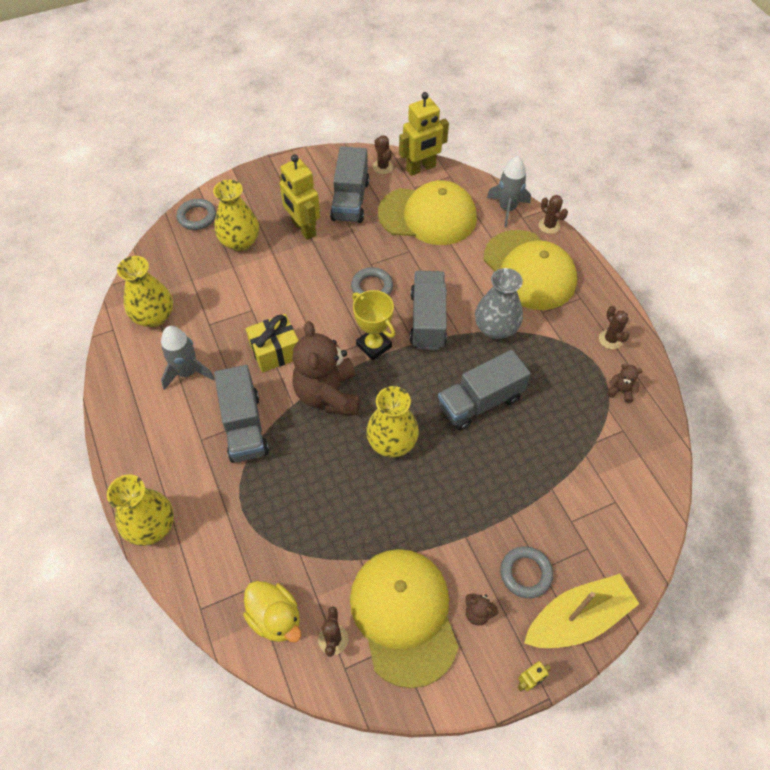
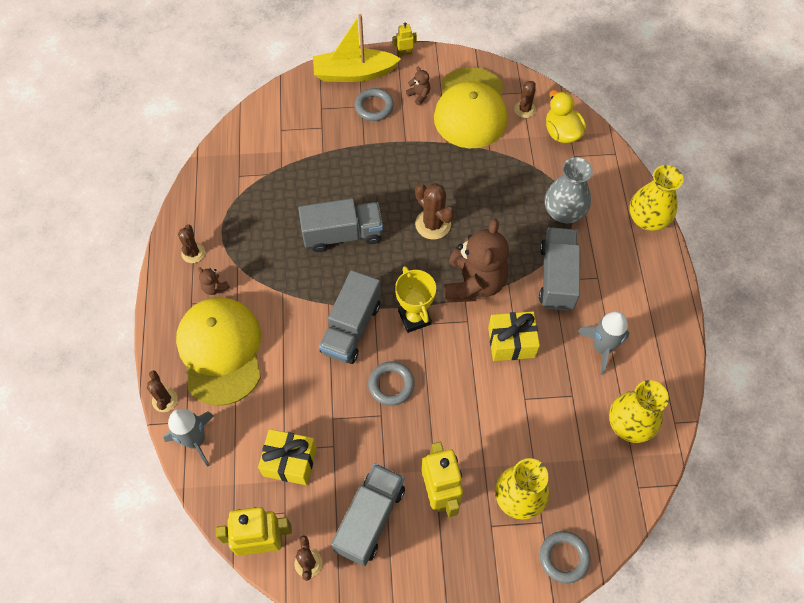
camera: 160 degrees left, 5 degrees up
yellow vase [366,386,419,457] -> brown cactus [415,183,455,239]
yellow cap [378,180,477,245] -> yellow gift [258,429,317,485]
grey vase [475,268,523,339] -> grey vase moved to [545,157,593,223]
brown teddy bear [607,364,642,403] -> brown teddy bear moved to [198,267,230,295]

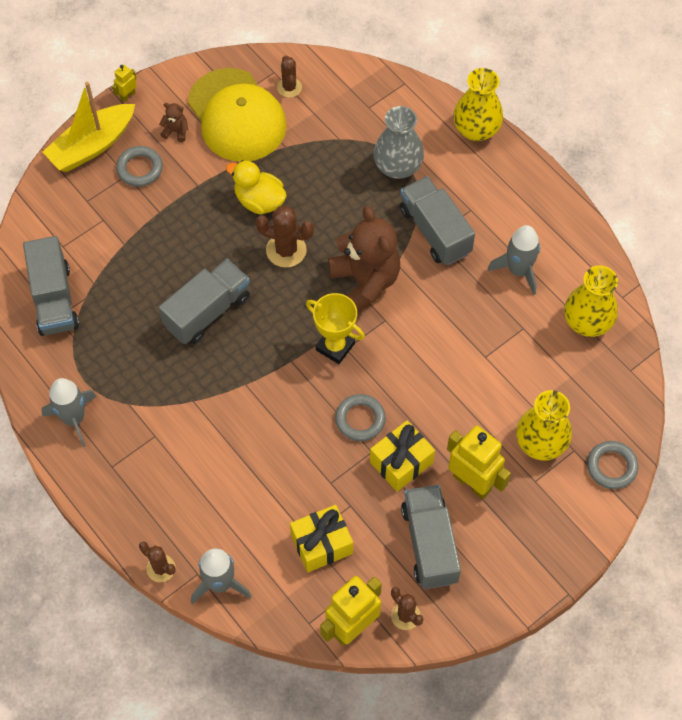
camera: 35 degrees left, 0 degrees up
yellow cap [176,297,261,406] -> none
brown cactus [178,225,205,263] -> grey rocket [41,378,97,447]
brown teddy bear [198,267,230,295] -> none
grey truck [319,270,381,364] -> grey truck moved to [23,236,79,336]
yellow gift [488,311,540,361] -> yellow gift moved to [370,420,435,492]
yellow duck [546,90,586,143] -> yellow duck moved to [226,160,287,215]

